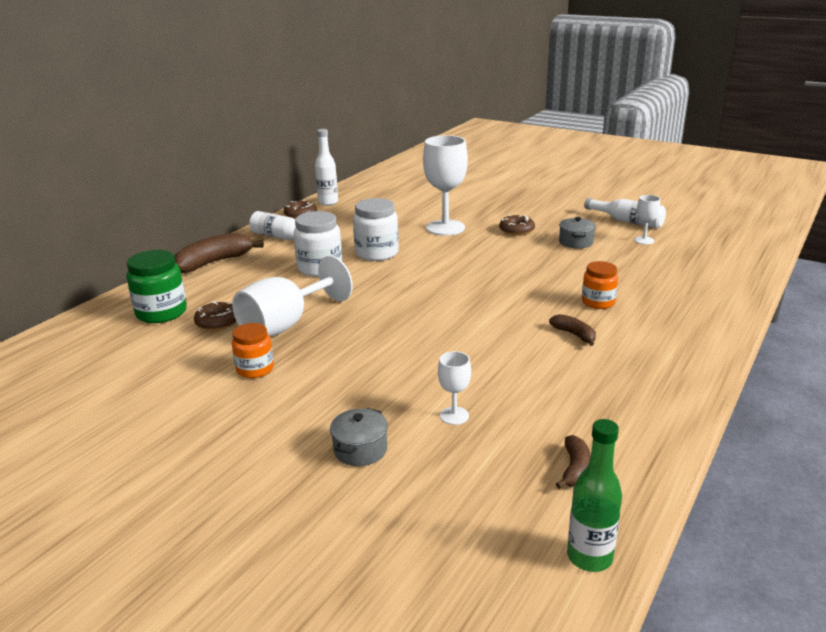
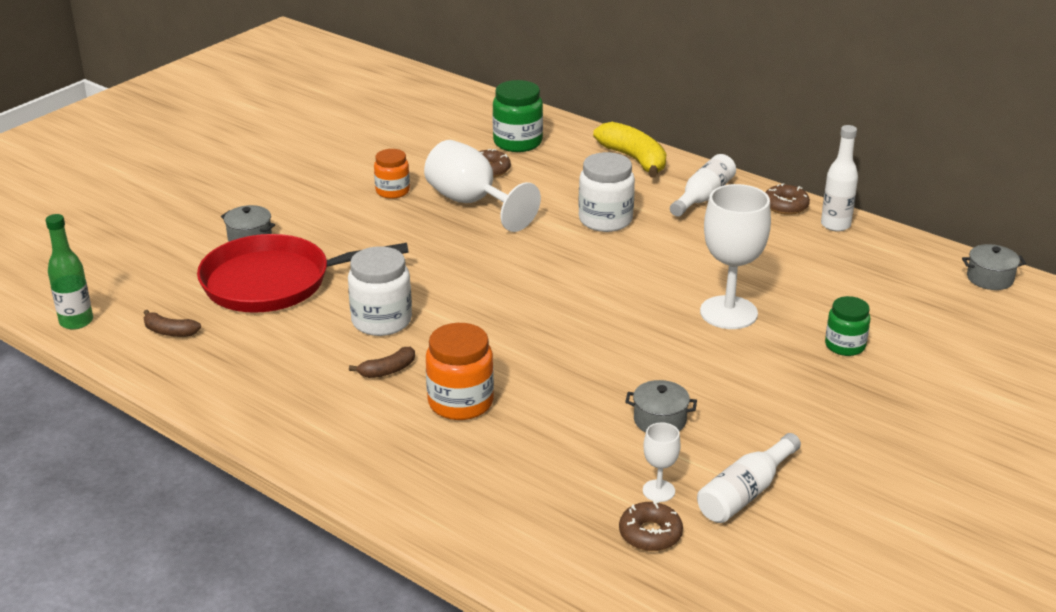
camera: 95 degrees right, 5 degrees up
brown banana [174,233,264,273] -> yellow banana [593,122,666,178]
white jar [353,198,399,261] -> white jar moved to [348,246,412,336]
white goblet [438,351,471,425] -> red pan [197,234,409,313]
brown donut [499,215,535,236] -> brown donut moved to [619,500,683,551]
orange jar [582,261,618,309] -> orange jar [426,323,494,420], size x1.53
none -> green jar [825,296,871,356]
none -> grey pot [962,244,1026,290]

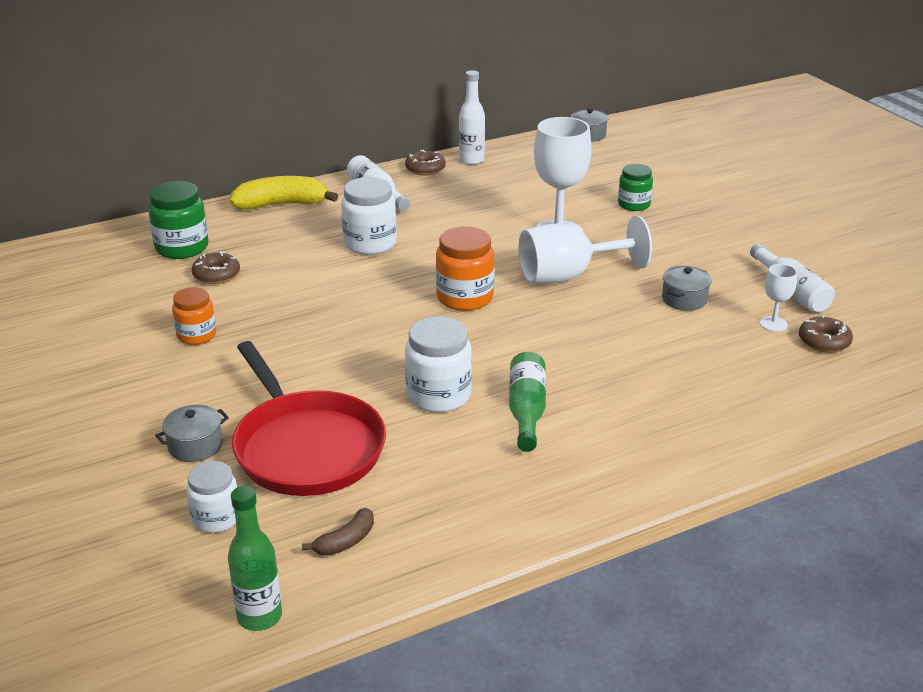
camera: 65 degrees left, 0 degrees up
red pan [197,234,409,313] -> red pan turned 45 degrees counterclockwise [232,341,386,496]
brown banana [349,347,415,378] -> green bottle [509,352,546,452]
white goblet [424,140,541,232] -> white goblet moved to [518,216,652,284]
orange jar [426,323,494,420] -> orange jar moved to [436,227,495,311]
none -> white jar [186,461,237,533]

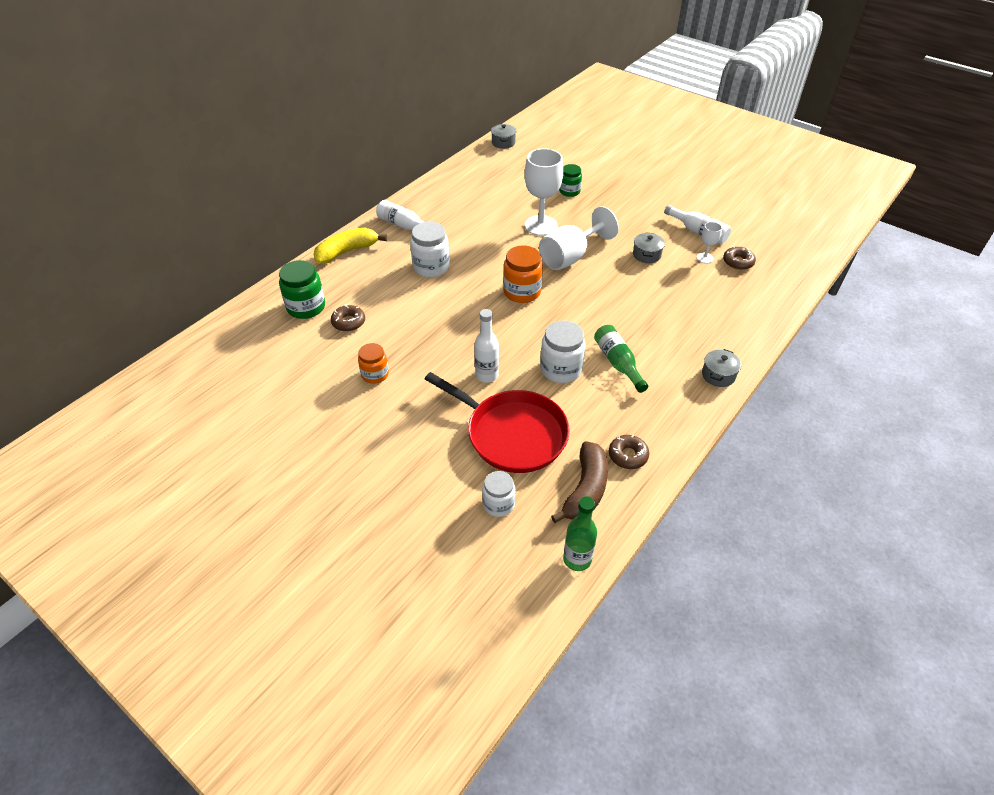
camera: 25 degrees left, 15 degrees up
grey pot [155,405,229,462] -> grey pot moved to [702,349,741,387]
brown banana [302,508,374,556] -> brown banana [551,441,608,523], size x1.92
brown donut [405,150,446,176] -> brown donut moved to [609,435,649,469]
white bottle [459,70,485,165] -> white bottle moved to [474,309,499,383]

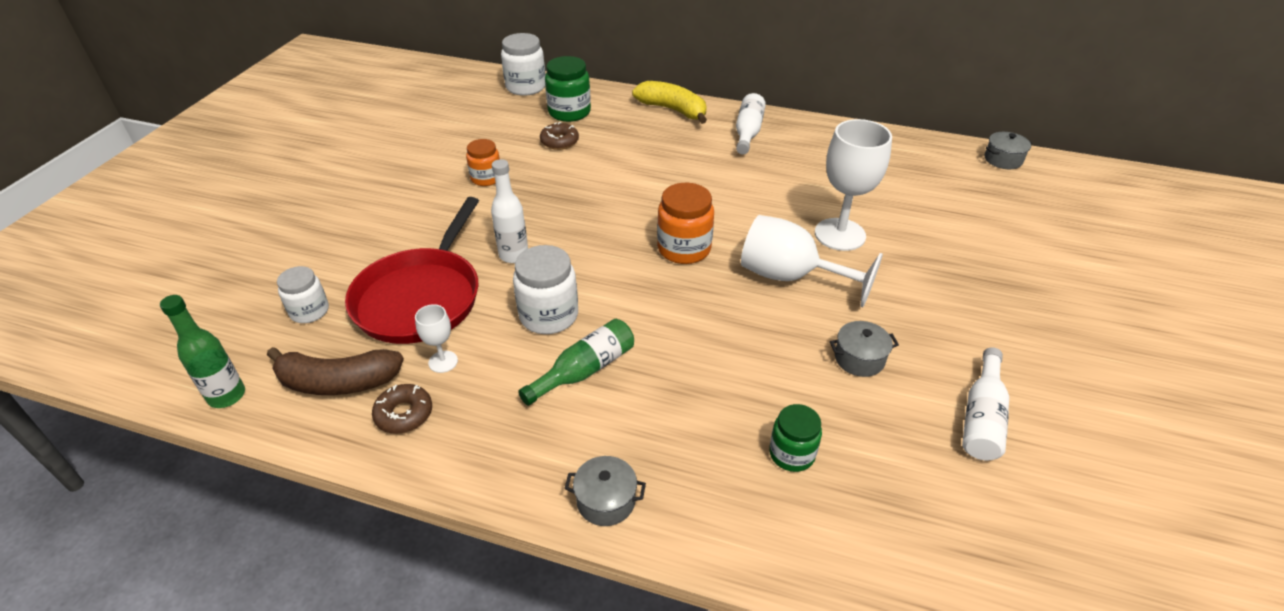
camera: 70 degrees right, 5 degrees down
white jar [410,222,450,278] -> white jar moved to [501,33,546,96]
green jar [559,164,582,197] -> green jar moved to [769,404,822,472]
white goblet [697,222,722,263] -> white goblet moved to [415,304,458,373]
brown donut [723,246,756,270] -> none

